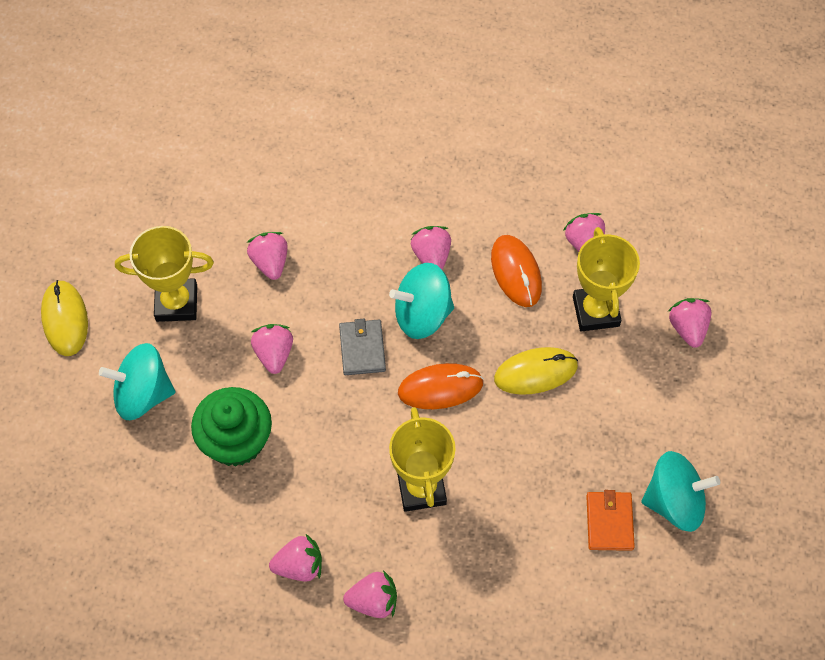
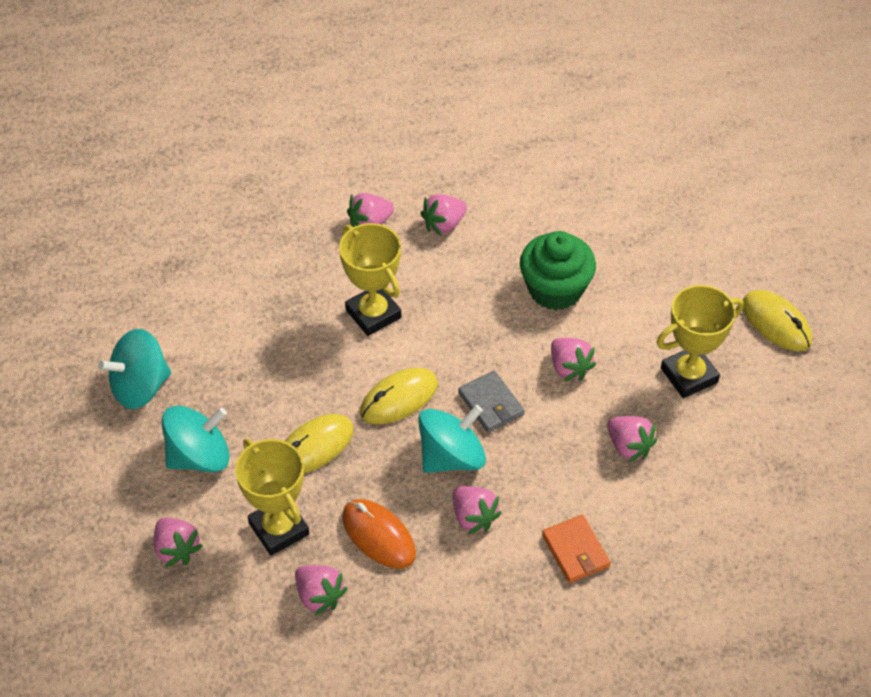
camera: 155 degrees right, 10 degrees down
turquoise spinning top [99,343,175,420] -> turquoise spinning top moved to [162,406,230,473]
orange mouse [398,363,484,409] -> yellow mouse [360,368,438,424]
orange wallet [586,490,635,551] -> orange wallet moved to [542,515,611,583]

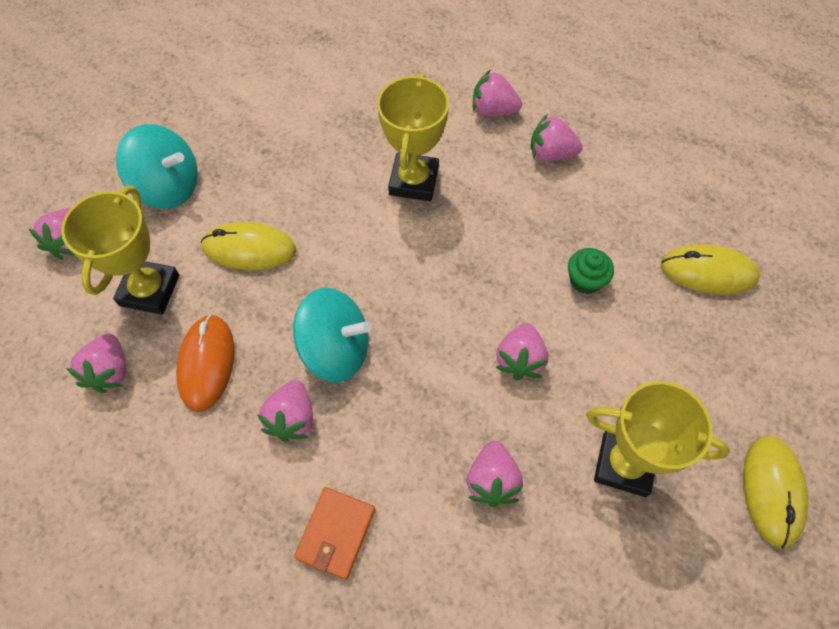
camera: 45 degrees right, 10 degrees up
turquoise spinning top [98,329,171,409] -> none
yellow mouse [360,368,438,424] -> yellow mouse moved to [661,244,760,295]
grey wallet [458,371,525,433] -> none
green cupcake [520,231,596,310] -> green cupcake [568,248,614,294], size x0.52

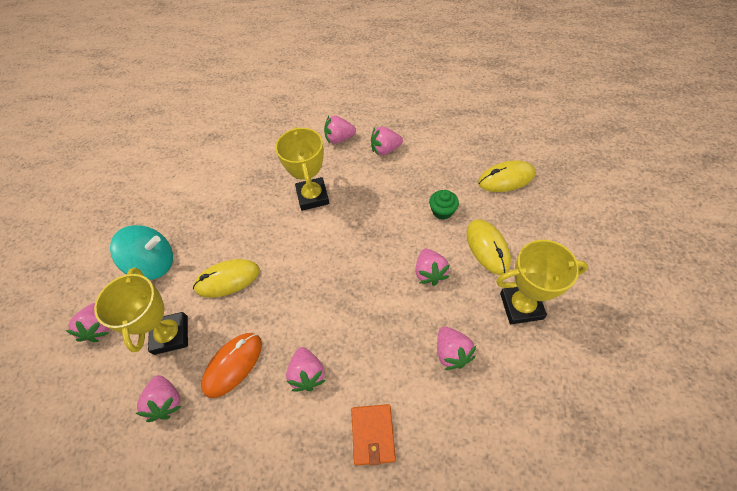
camera: 20 degrees left, 5 degrees down
orange mouse [176,314,234,412] -> orange mouse turned 60 degrees clockwise [201,333,262,398]
turquoise spinning top [293,288,371,383] -> none
yellow mouse [743,436,808,549] -> yellow mouse moved to [466,219,511,275]

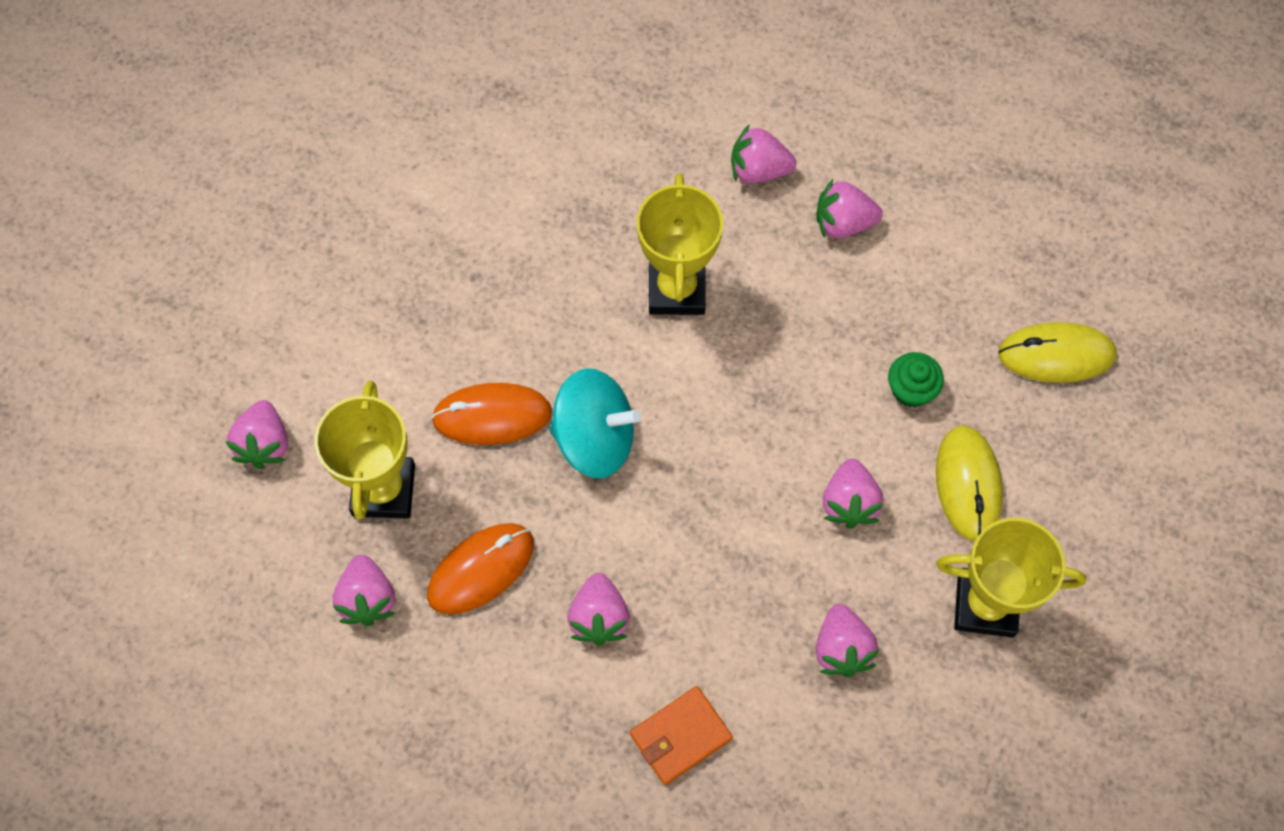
camera: 10 degrees right, 10 degrees up
turquoise spinning top [110,225,173,280] -> turquoise spinning top moved to [549,368,641,478]
yellow mouse [193,259,260,298] -> orange mouse [431,383,552,445]
orange wallet [351,404,396,466] -> orange wallet turned 45 degrees clockwise [630,686,733,785]

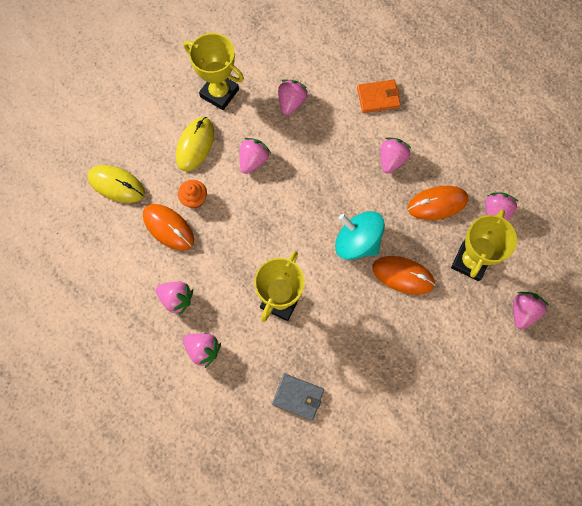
camera: 155 degrees left, 5 degrees up
green cupcake [888,352,944,407] -> orange cupcake [178,180,207,209]
none -> orange mouse [143,204,194,251]
none -> grey wallet [272,373,324,421]

